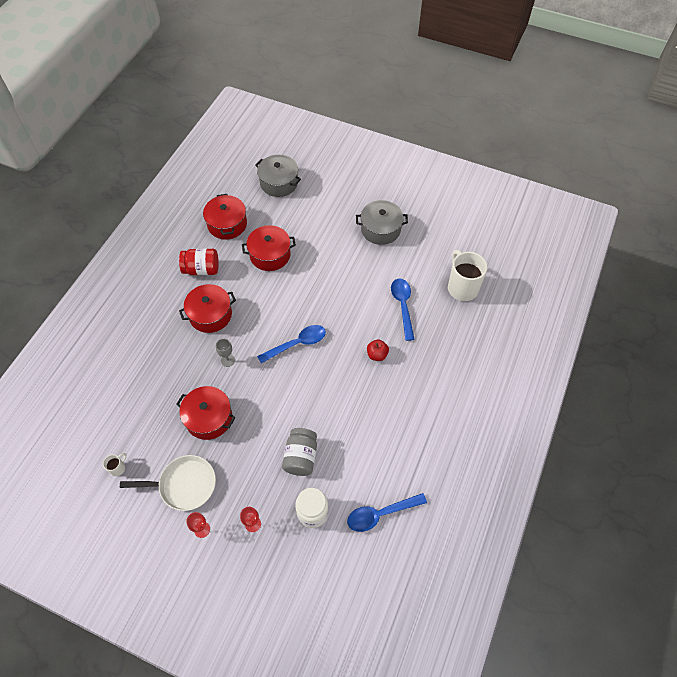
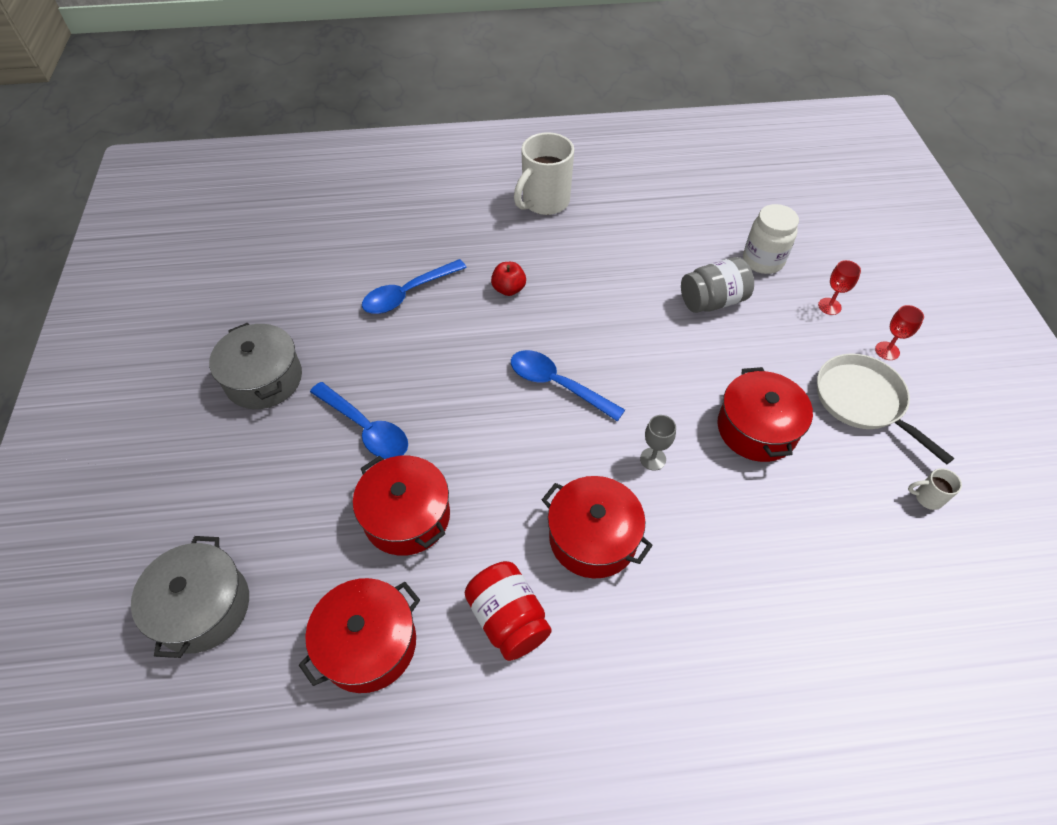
camera: 120 degrees left, 5 degrees down
blue spoon [347,493,427,532] -> blue spoon moved to [310,382,408,459]
white mug [448,250,488,301] -> white mug moved to [514,132,574,215]

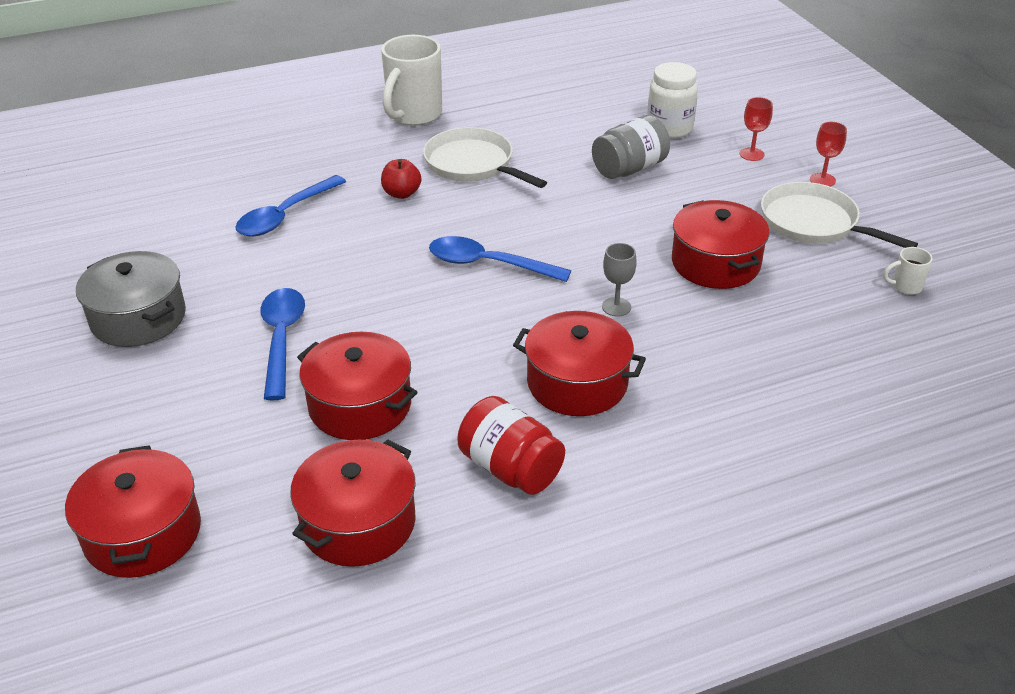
camera: 15 degrees left, 15 degrees down
grey pot [131,536,249,658] -> red pot [65,445,201,578]
blue spoon [310,382,408,459] -> blue spoon turned 120 degrees counterclockwise [260,288,305,401]
none -> white pan [423,127,547,188]

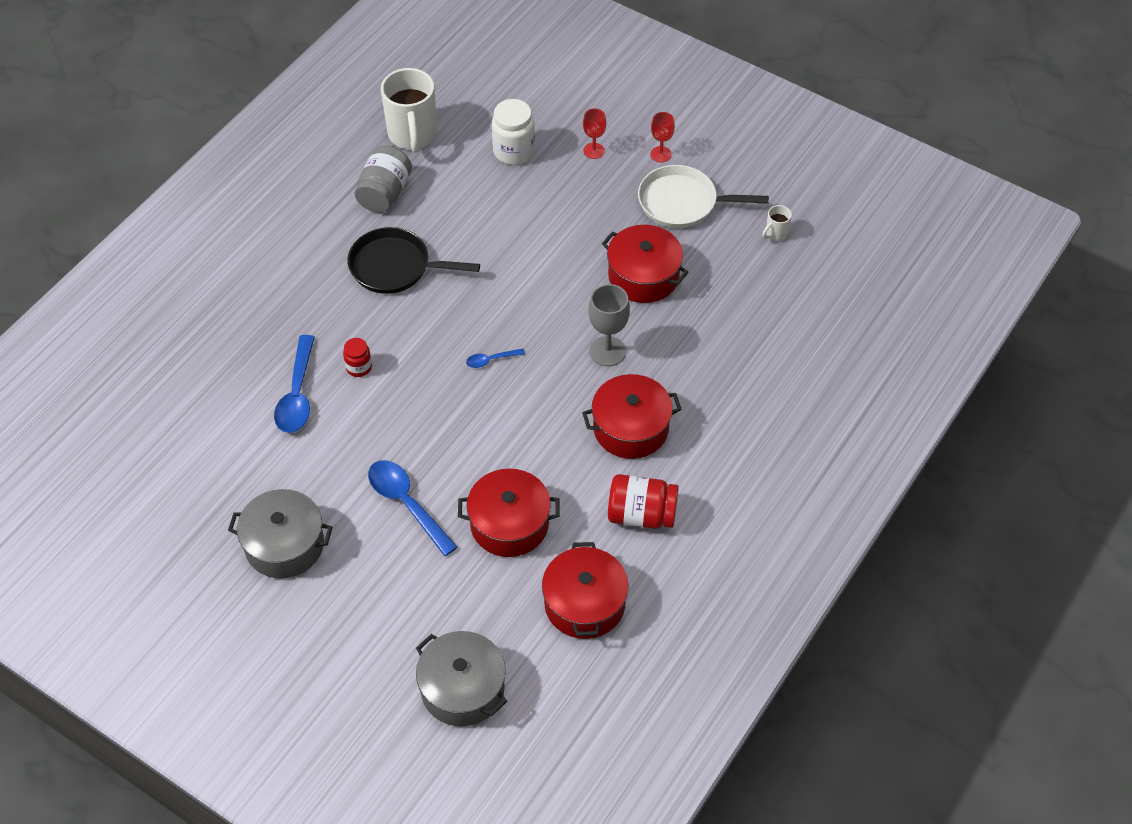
camera: 35 degrees left, 15 degrees up
red pot [65,445,201,578] -> grey pot [416,631,507,727]
white mug [381,35,442,126] -> white mug moved to [381,68,437,153]
red apple [381,159,421,199] -> none
white pan [423,127,547,188] -> black pan [347,227,480,294]
blue spoon [429,236,571,282] -> blue spoon [466,349,525,368], size x0.49
grey jar [592,115,670,179] -> grey jar moved to [355,146,412,213]
grey goblet [602,243,637,316] -> grey goblet [589,284,630,366], size x1.58
none -> red jar [343,338,372,377]

